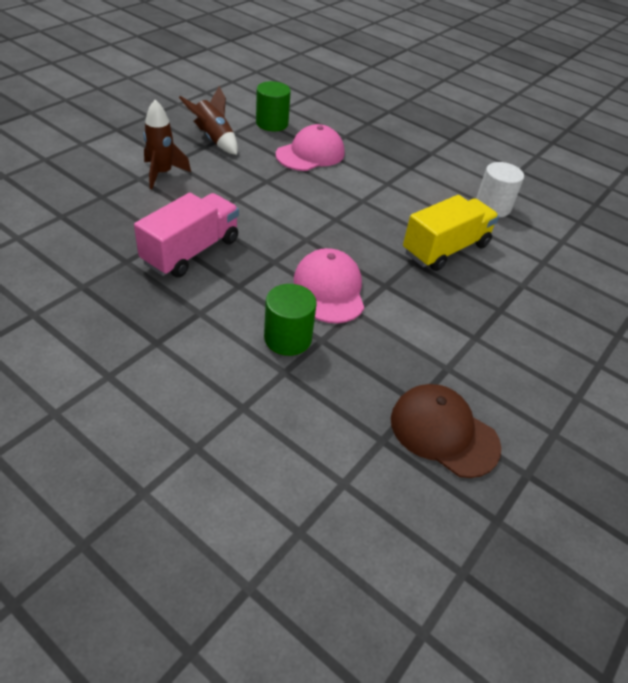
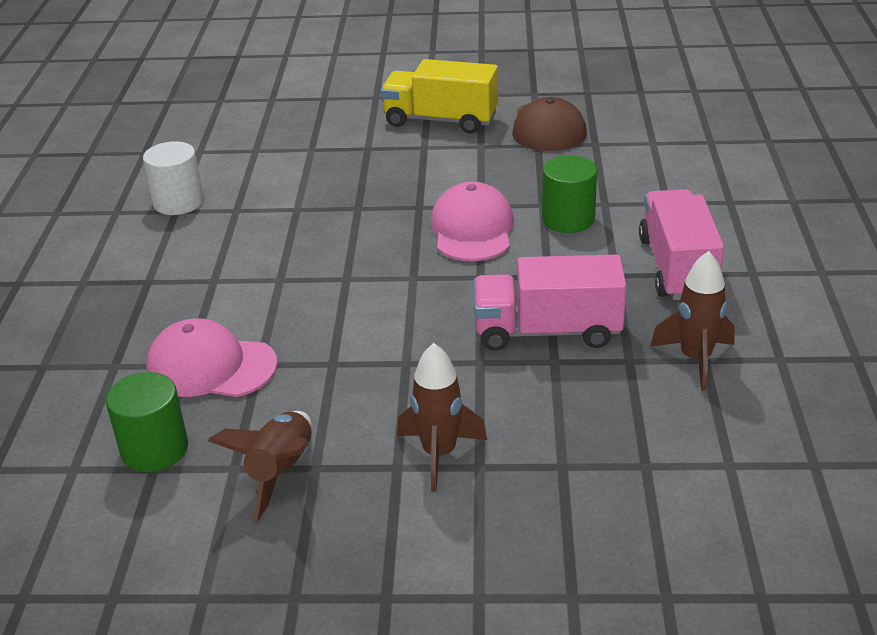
camera: 120 degrees left, 10 degrees down
pink cap [294,248,364,323] -> pink cap turned 135 degrees clockwise [431,182,514,261]
yellow truck [403,195,499,271] -> yellow truck moved to [381,59,498,134]
none -> pink truck [639,189,724,300]
none -> brown rocket [650,251,735,391]

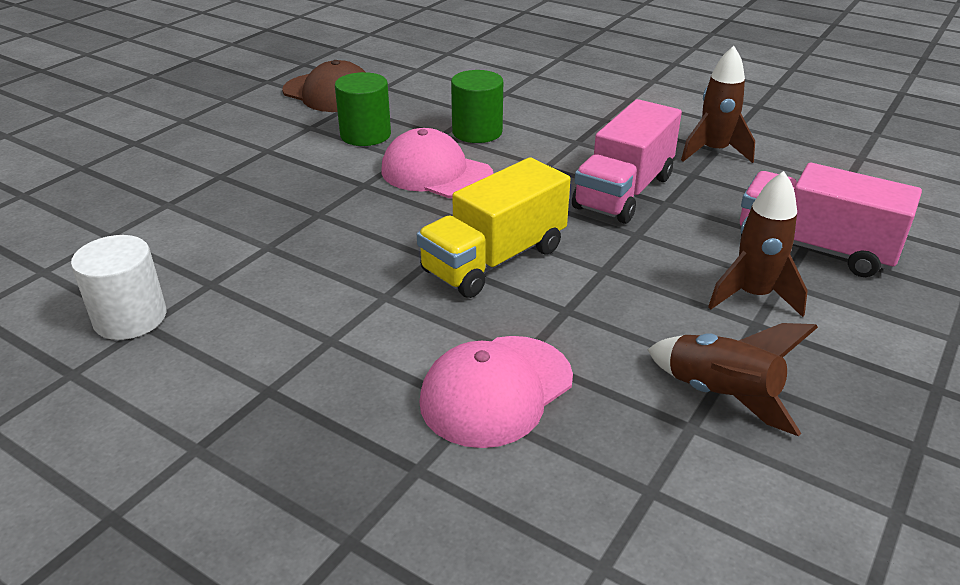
camera: 60 degrees left, 0 degrees up
green cylinder [106,372,188,472] -> green cylinder moved to [335,72,391,146]
yellow truck [381,59,498,134] -> yellow truck moved to [417,157,570,298]
pink truck [639,189,724,300] -> pink truck moved to [740,163,922,277]

